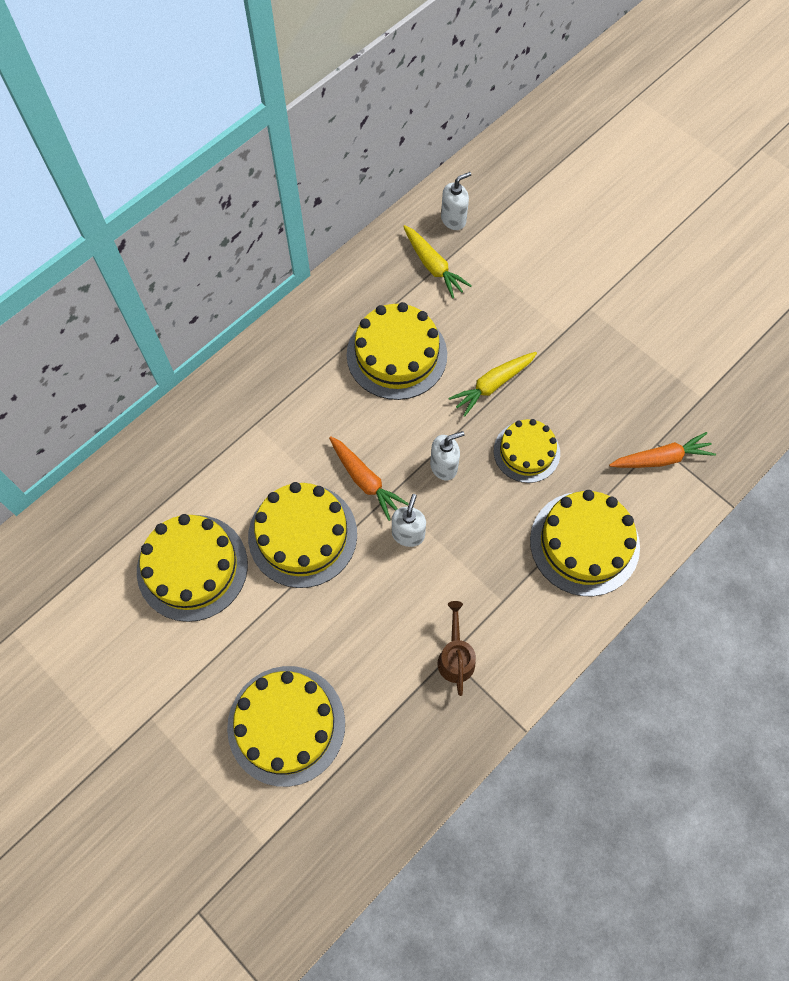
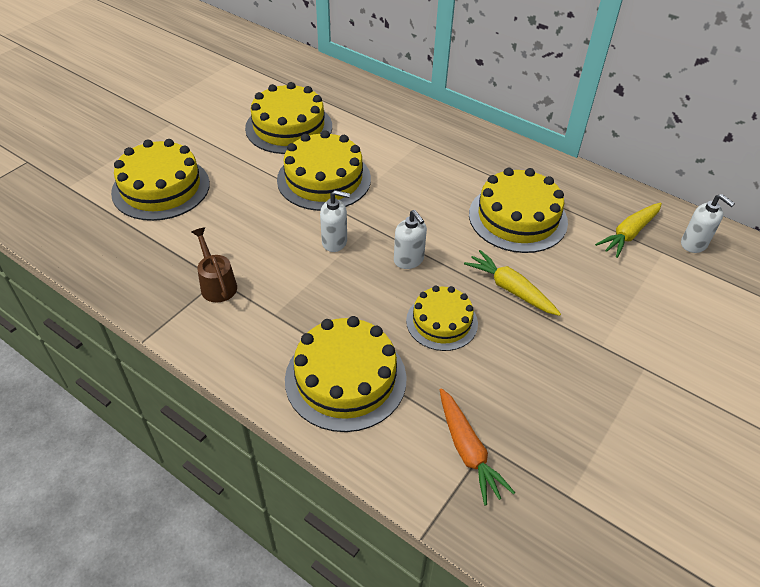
camera: 80 degrees right, 20 degrees down
orange carrot [329,436,409,521] -> none
brown watering can [438,601,476,696] -> brown watering can turned 105 degrees counterclockwise [192,227,237,303]

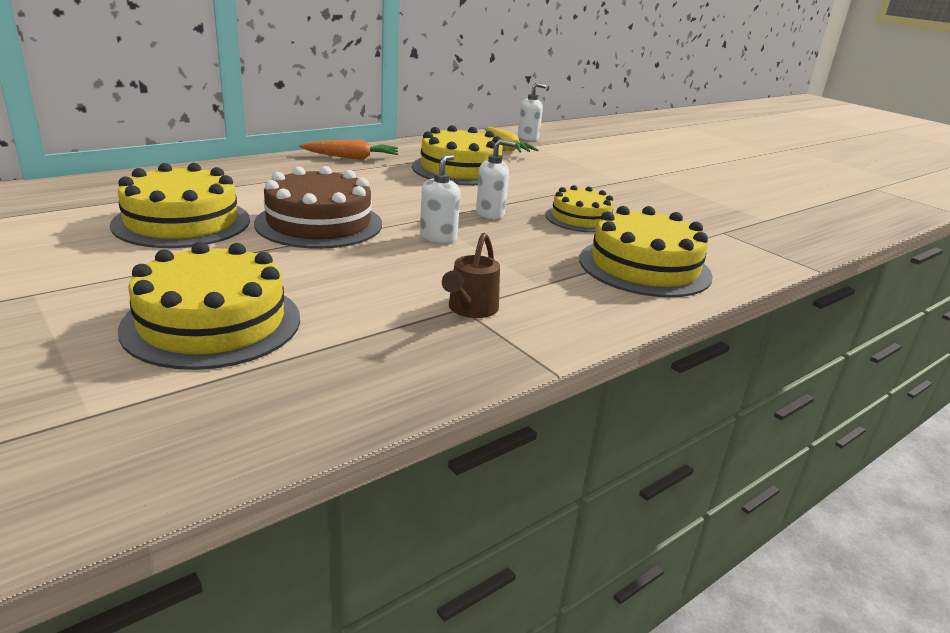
camera: 75 degrees left, 20 degrees down
brown watering can [192,227,237,303] -> brown watering can turned 60 degrees counterclockwise [442,233,500,318]
yellow cake [277,130,371,211] -> brown cake [254,166,382,249]
orange carrot [440,388,515,505] -> orange carrot moved to [299,140,398,160]
yellow carrot [464,250,561,316] -> none

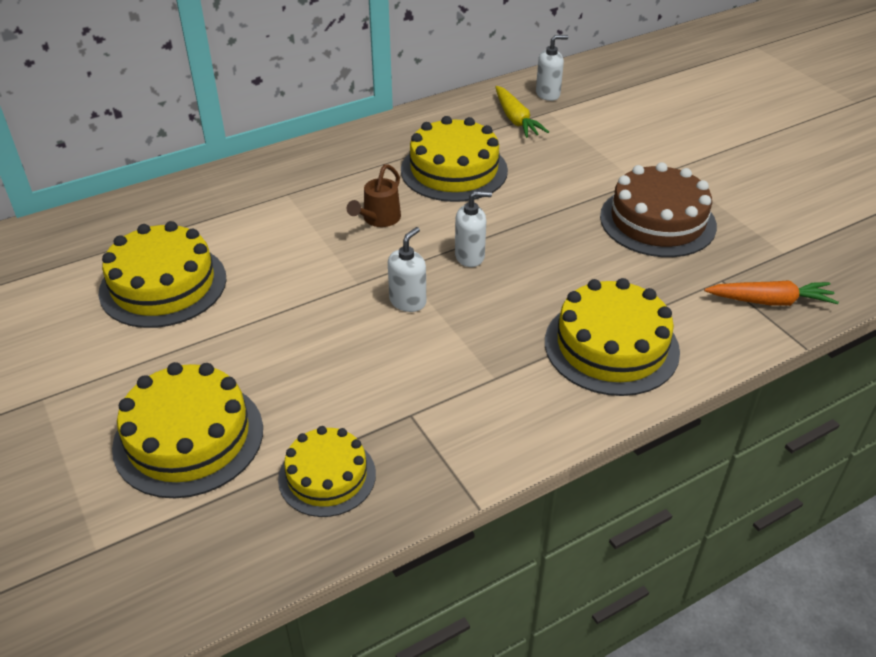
camera: 10 degrees right, 15 degrees up
brown cake [254,166,382,249] -> brown cake moved to [600,162,717,257]
orange carrot [299,140,398,160] -> orange carrot moved to [704,281,839,306]
brown watering can [442,233,500,318] -> brown watering can moved to [347,164,401,227]
yellow cake [545,185,614,233] -> yellow cake moved to [278,426,376,517]

